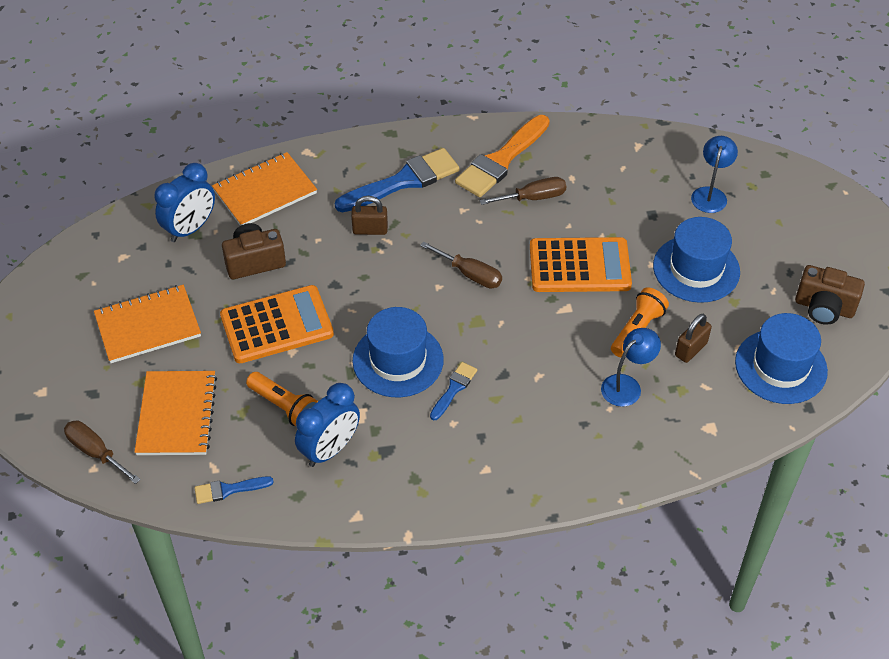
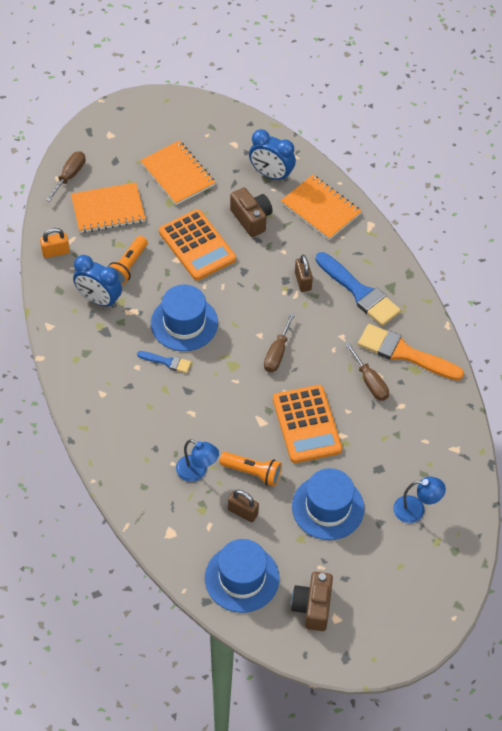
camera: 75 degrees right, 5 degrees up
blue brush [195,476,274,504] -> orange padlock [40,228,70,258]

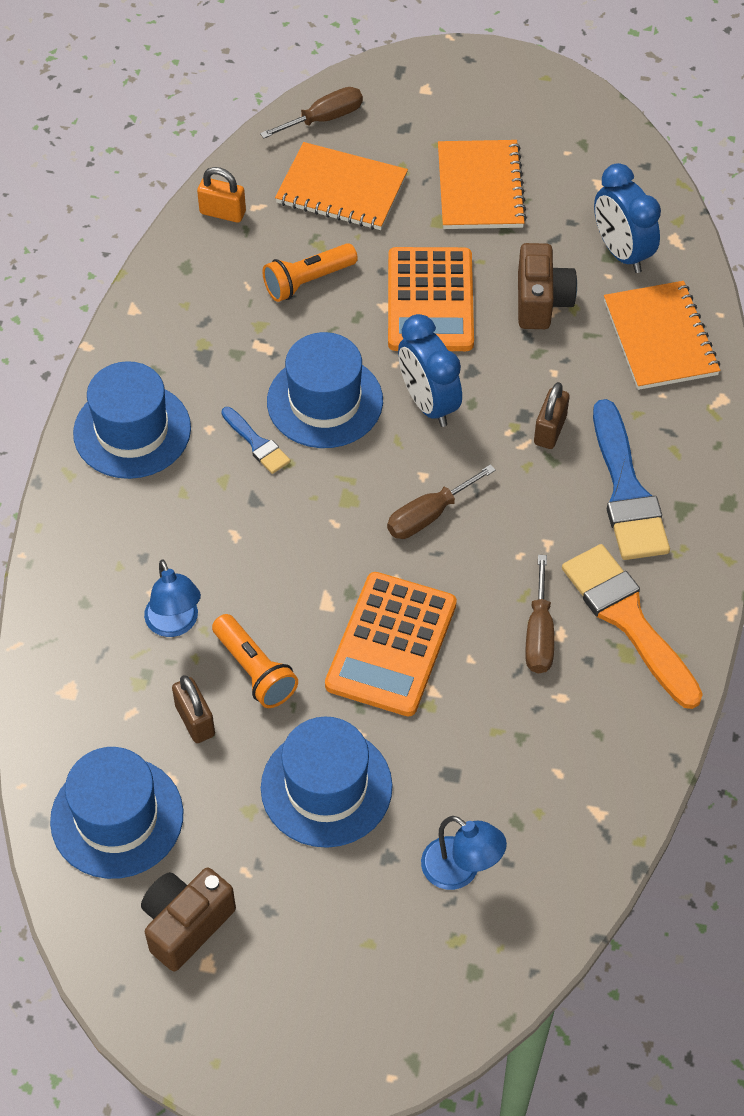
camera: 35 degrees right, 0 degrees up
blue clock [73,255,122,308] -> blue clock moved to [398,314,462,427]
none -> blue hat [73,361,191,479]

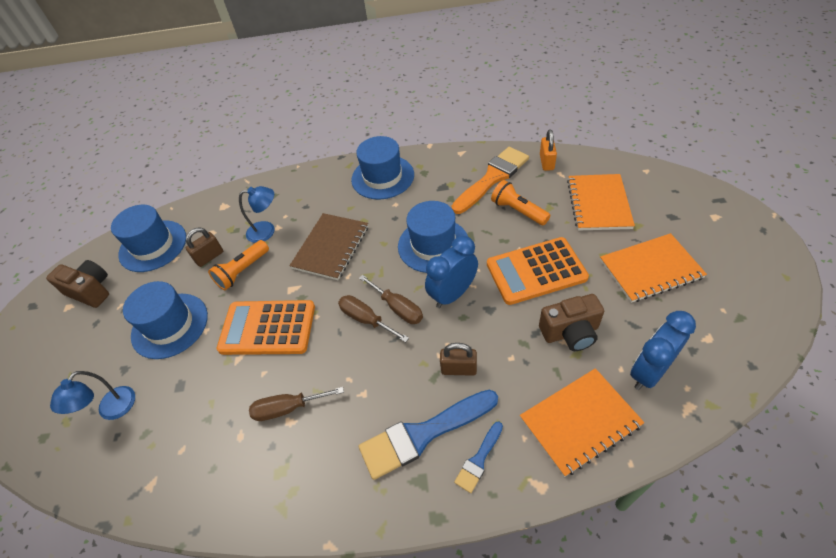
camera: 80 degrees right, 5 degrees down
blue lamp [144,560,201,637] -> blue lamp turned 150 degrees counterclockwise [239,186,275,243]
blue brush [221,407,290,474] -> blue brush moved to [454,422,503,493]
brown screwdriver [260,87,363,138] -> brown screwdriver moved to [359,275,423,324]
orange brush [562,544,703,709] -> orange brush moved to [452,147,529,214]
none -> brown notebook [289,213,368,280]

